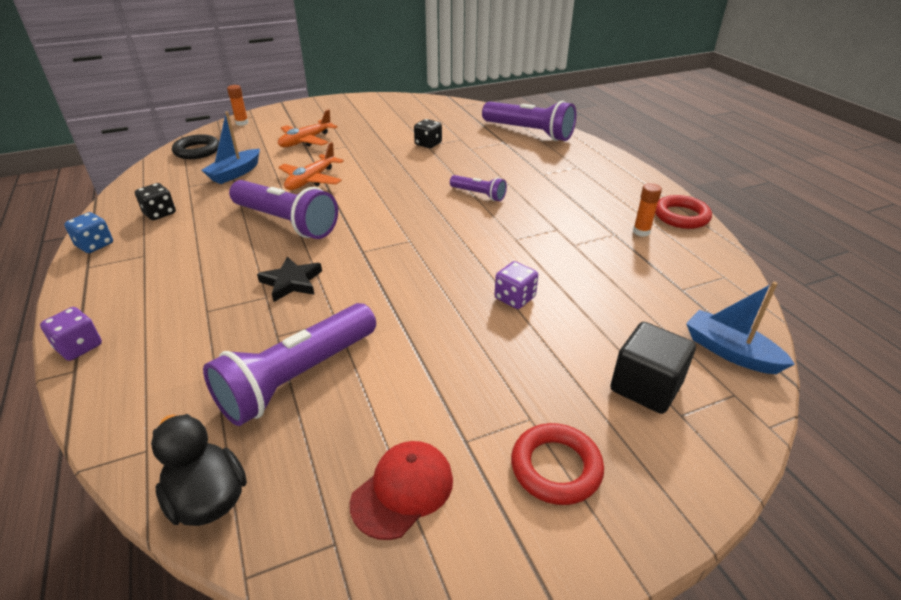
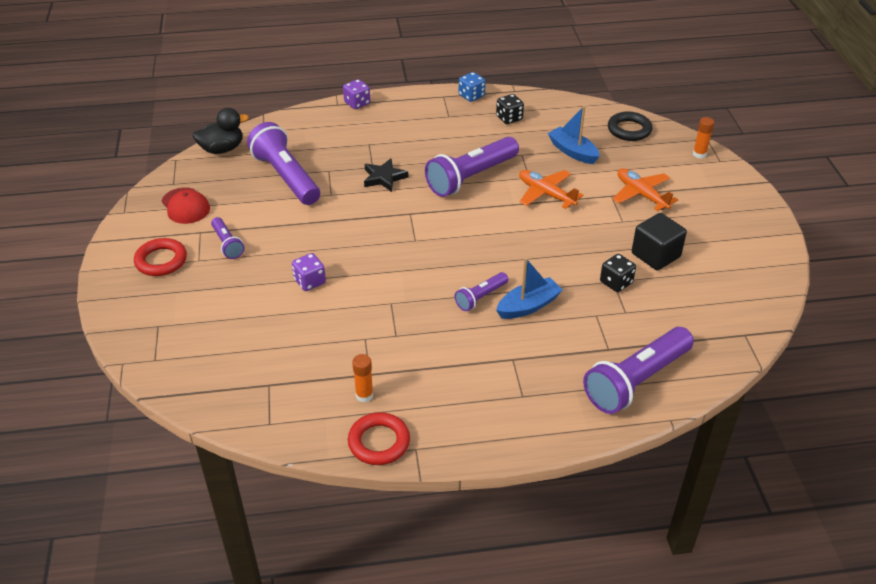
camera: 105 degrees right, 5 degrees up
black cube [610,322,696,414] -> black cube moved to [632,213,687,270]
blue boat [686,282,795,374] -> blue boat moved to [496,258,563,319]
none -> purple flashlight [211,217,244,259]

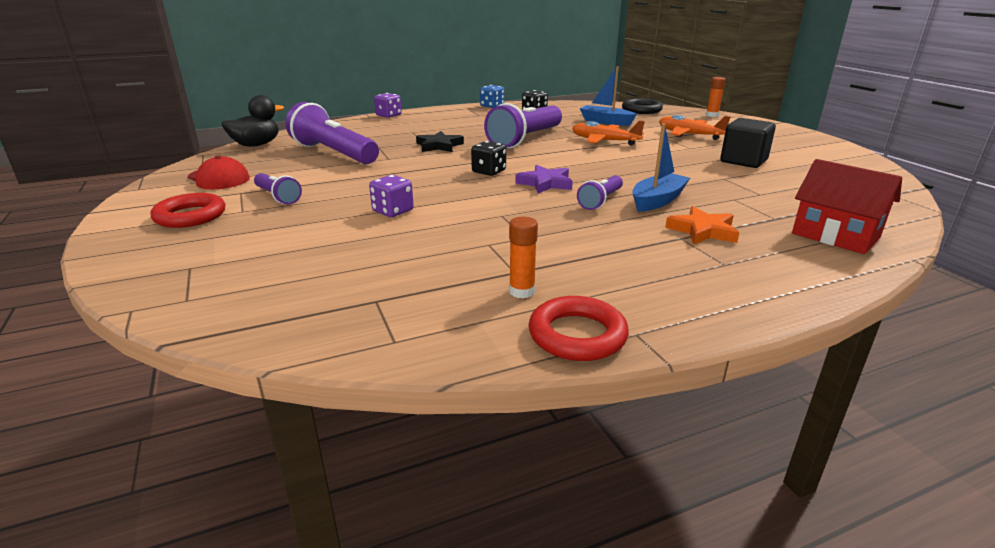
camera: 15 degrees left, 15 degrees down
purple flashlight [583,327,694,414] -> red house [792,159,902,254]
black dice [600,254,636,292] -> black dice moved to [471,141,506,176]
none -> purple star [515,165,573,194]
none -> orange star [665,206,740,244]

